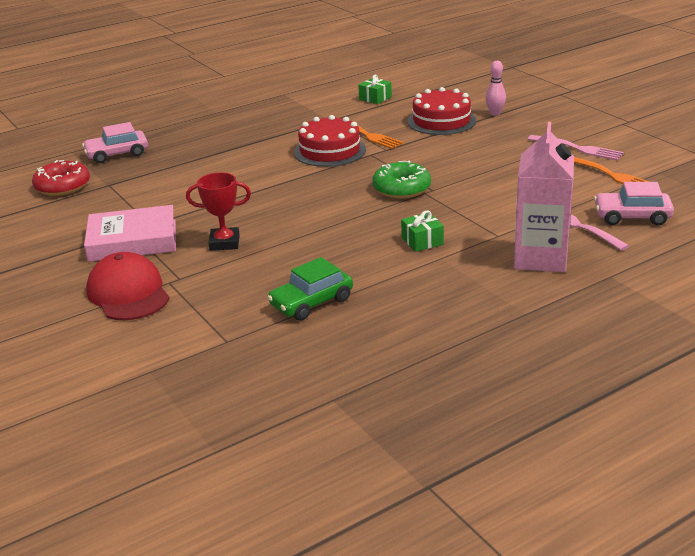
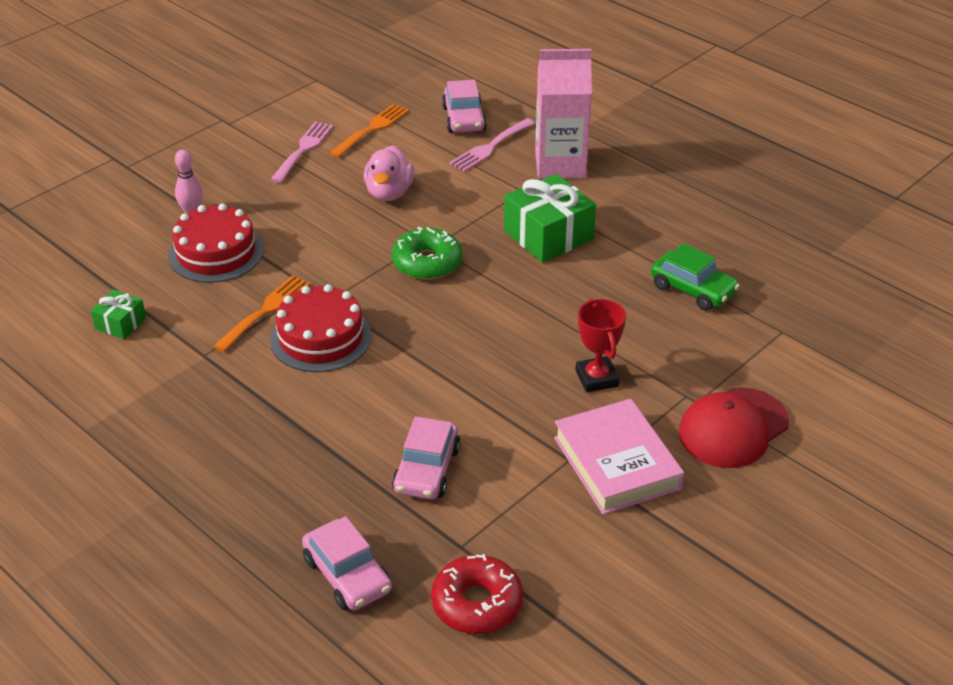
camera: 105 degrees left, 10 degrees up
green gift [401,210,444,252] -> green gift [504,174,596,263], size x1.92
none -> pink duck [364,145,414,201]
none -> pink car [392,416,461,500]

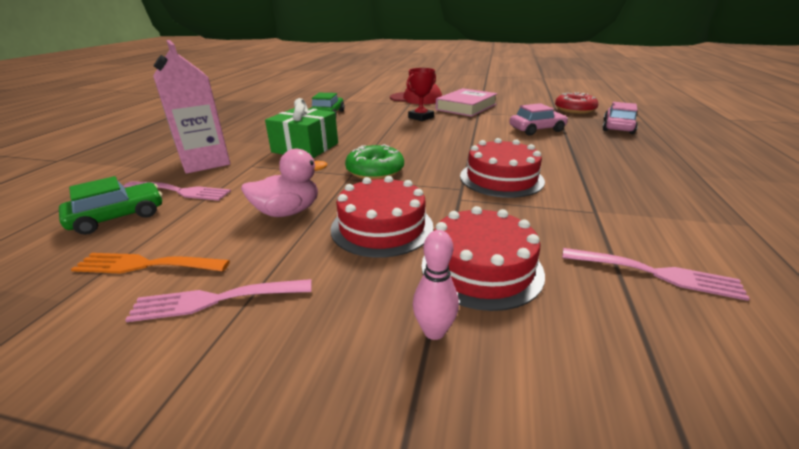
camera: 120 degrees left, 10 degrees down
green gift [91,289,146,339] -> pink fork [562,248,750,301]
orange fork [214,275,311,352] -> none
pink car [442,79,487,133] -> green car [59,176,162,235]
none -> red cake [331,176,433,258]

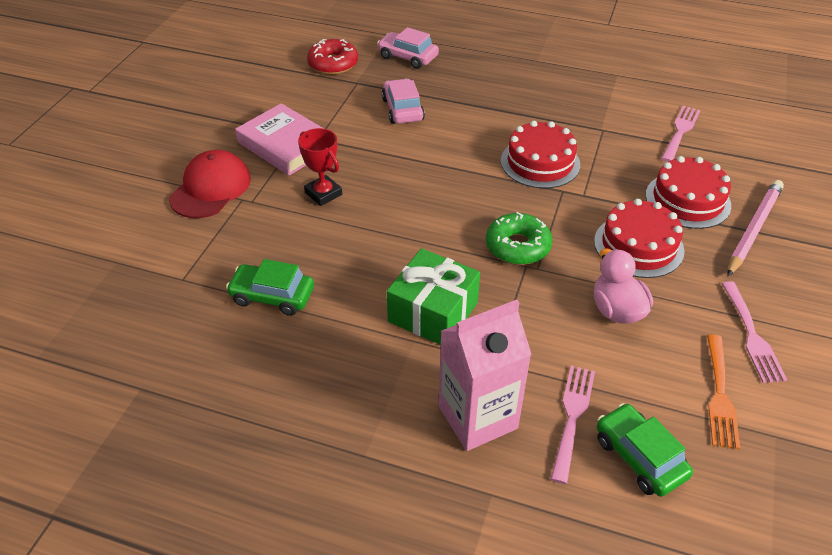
camera: 85 degrees left, 15 degrees up
pink bowling pin [413,230,459,340] -> pink pencil [728,180,784,276]

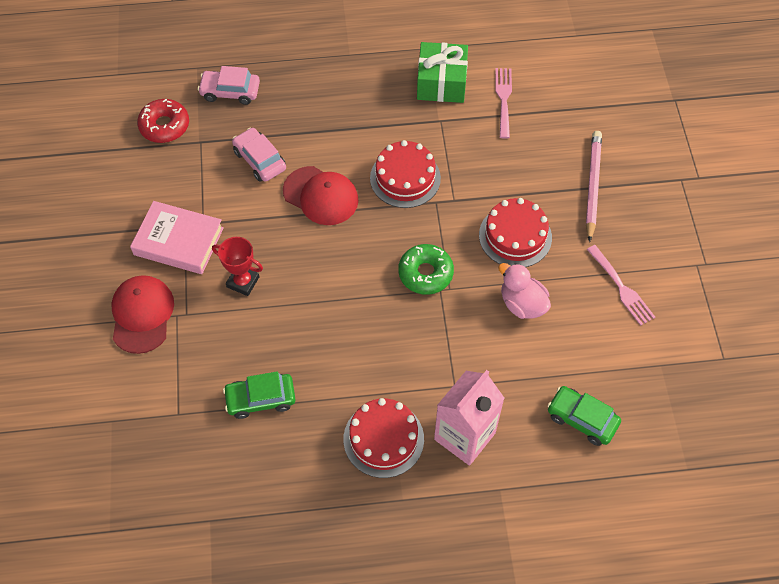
camera: 25 degrees left, 15 degrees up
green gift [387,248,480,345] -> green gift moved to [417,42,468,103]
pink fork [551,365,595,484] -> none
red cake [646,156,731,229] -> red cake moved to [343,398,424,478]
orange fork [707,334,740,449] -> none
none -> red cap [283,166,358,225]

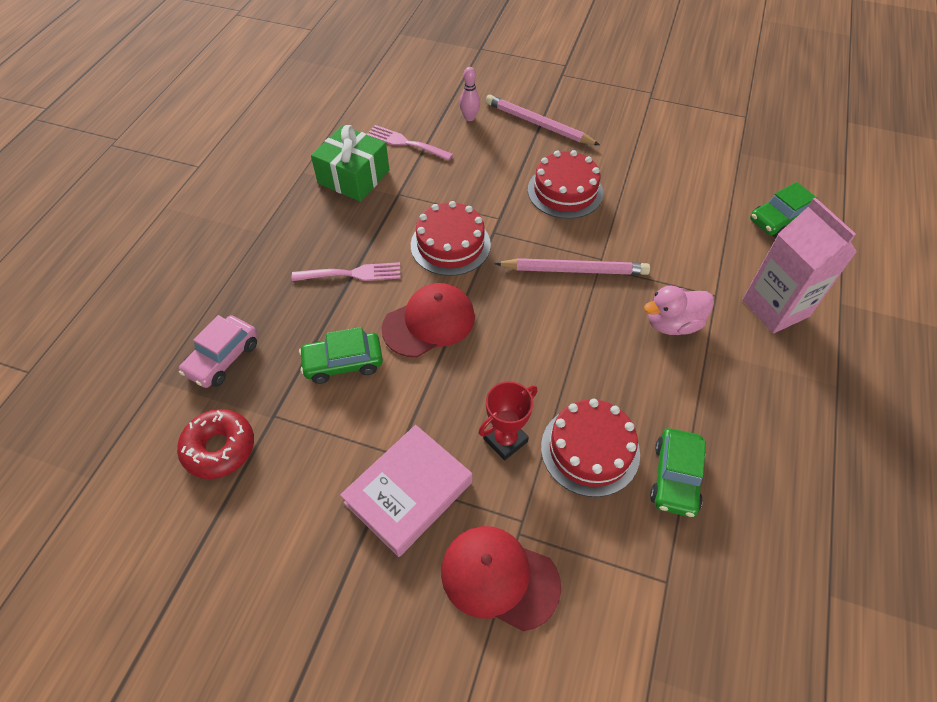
camera: 65 degrees left, 5 degrees down
pink car [232,128,286,182] -> green car [299,327,383,384]
red cake [343,398,424,478] -> red cake moved to [541,399,640,497]
green donut [398,244,454,295] -> pink pencil [494,258,650,275]
pink duck [498,263,551,319] -> pink duck moved to [644,285,714,335]
pink fork [587,245,655,326] -> pink fork moved to [292,262,401,281]
none -> pink bowling pin [459,67,480,121]

